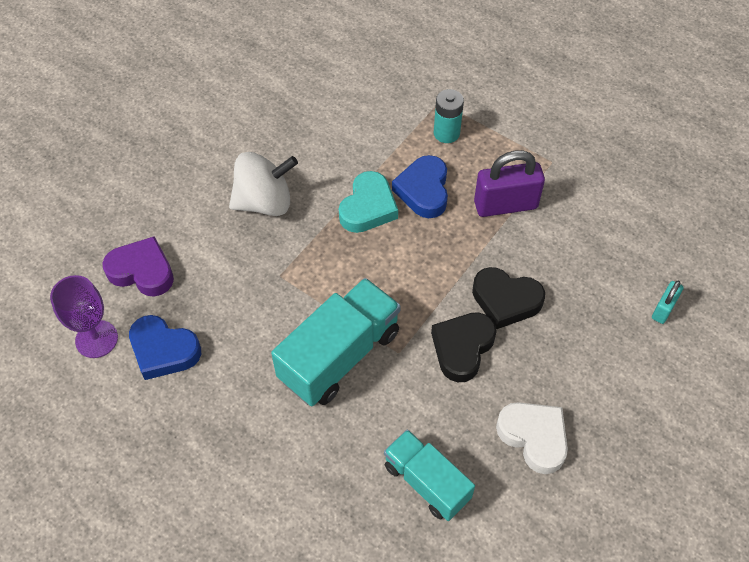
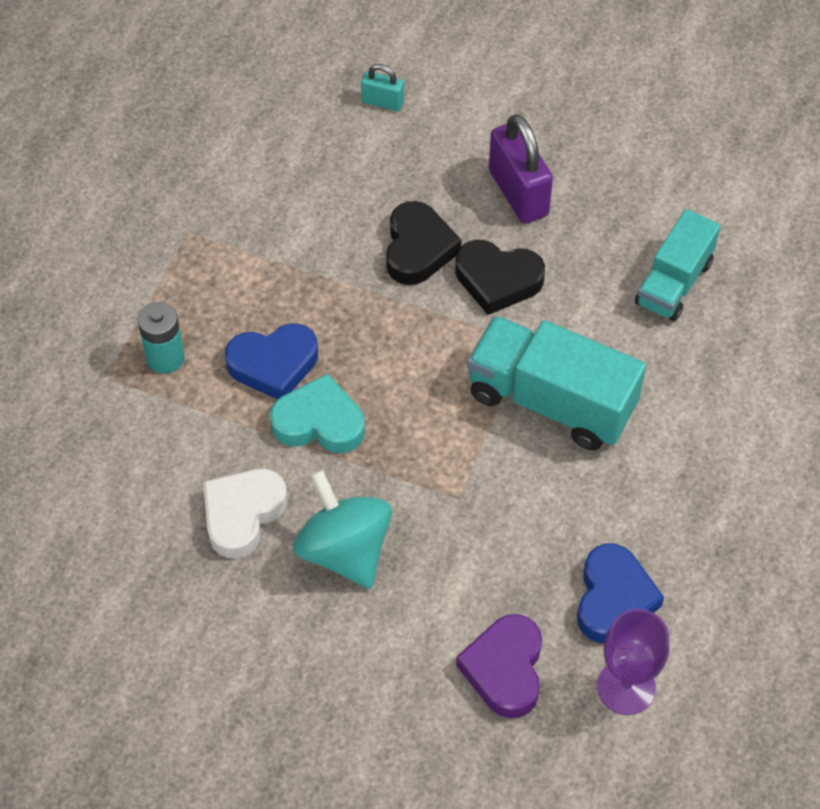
camera: 105 degrees left, 0 degrees up
white spinning top [229,152,298,216] -> turquoise spinning top [294,470,392,589]
purple padlock [474,150,545,217] -> purple padlock moved to [489,114,553,224]
white heart [496,402,568,474] -> white heart moved to [203,469,287,558]

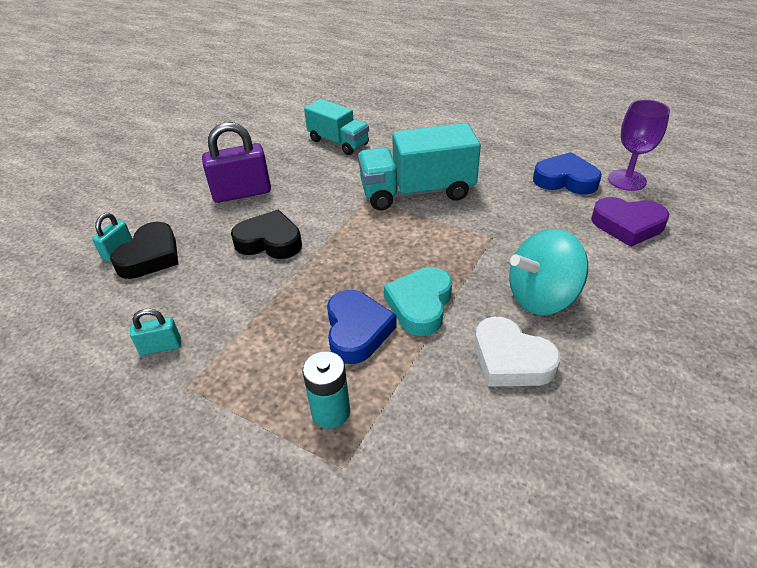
camera: 80 degrees left, 15 degrees down
black heart [455,240,545,315] -> black heart moved to [110,222,178,279]
turquoise truck [467,316,646,450] -> turquoise truck turned 45 degrees clockwise [358,123,481,210]
none -> turquoise padlock [130,309,181,355]

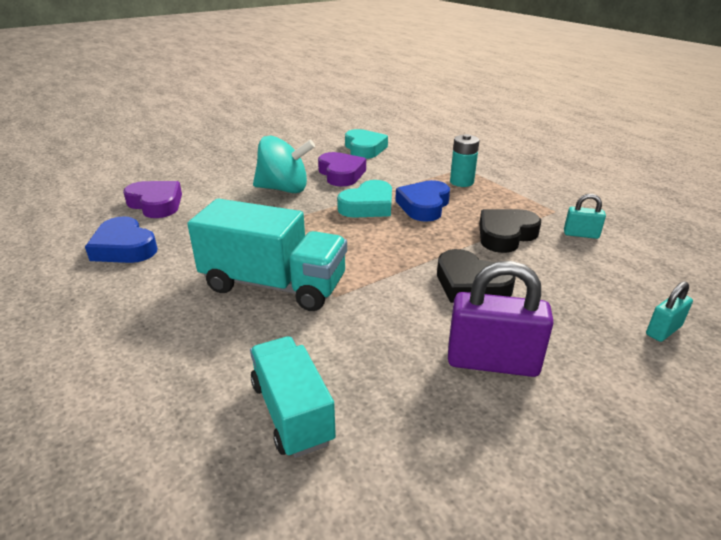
camera: 155 degrees left, 10 degrees down
black heart [110,222,178,279] -> black heart moved to [479,209,541,253]
white heart [475,317,561,387] -> purple heart [318,152,366,187]
purple goblet [608,100,670,191] -> none
none -> turquoise heart [345,129,388,159]

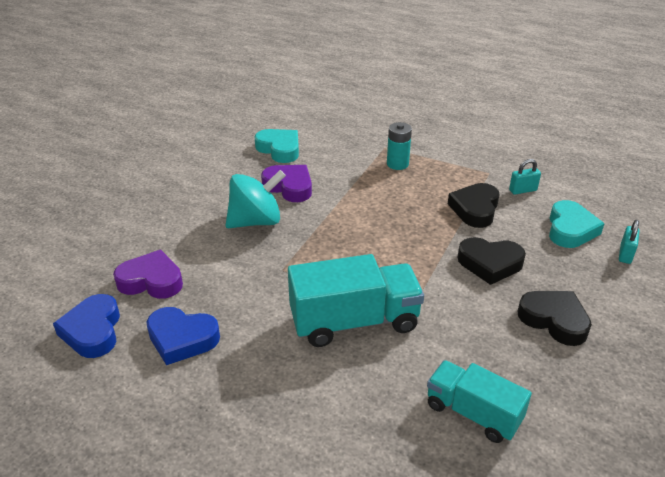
camera: 30 degrees left, 5 degrees up
turquoise heart [337,180,392,218] -> turquoise heart moved to [549,200,605,248]
blue heart [395,180,450,222] -> blue heart moved to [53,294,120,358]
purple padlock [448,261,554,377] -> black heart [518,291,592,346]

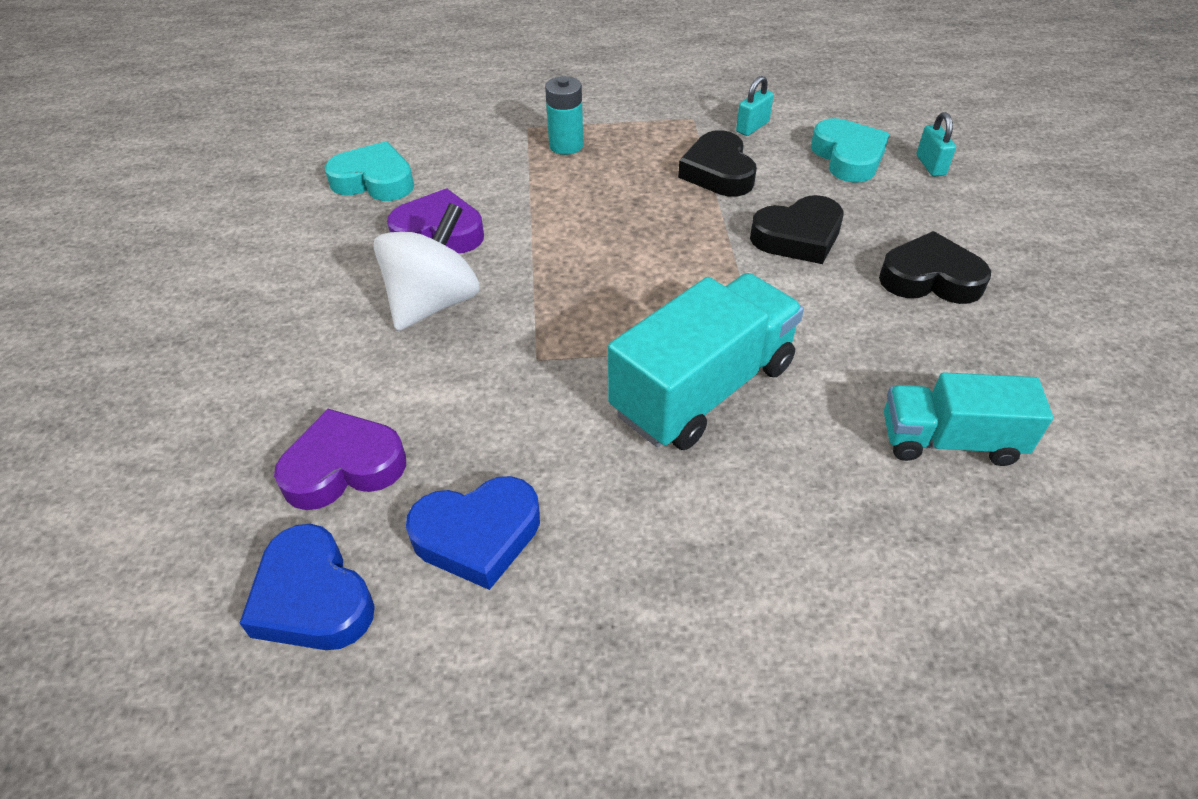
camera: 30 degrees left, 10 degrees up
turquoise spinning top [226,170,286,228] -> white spinning top [374,203,479,331]

